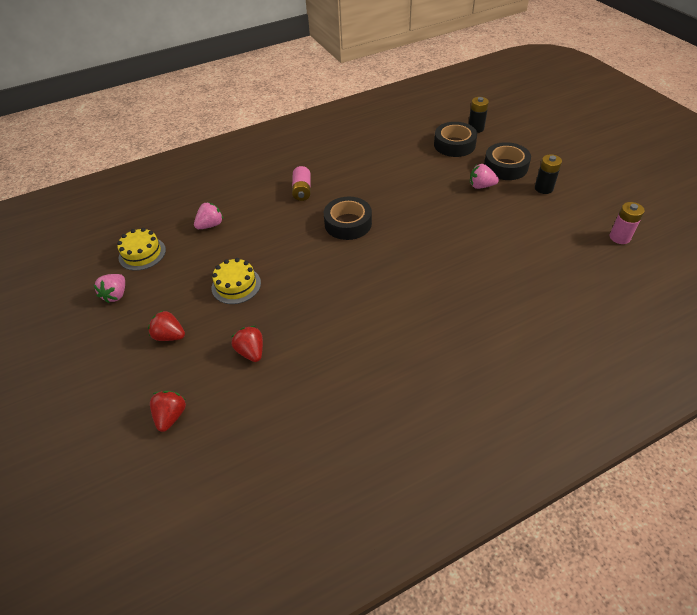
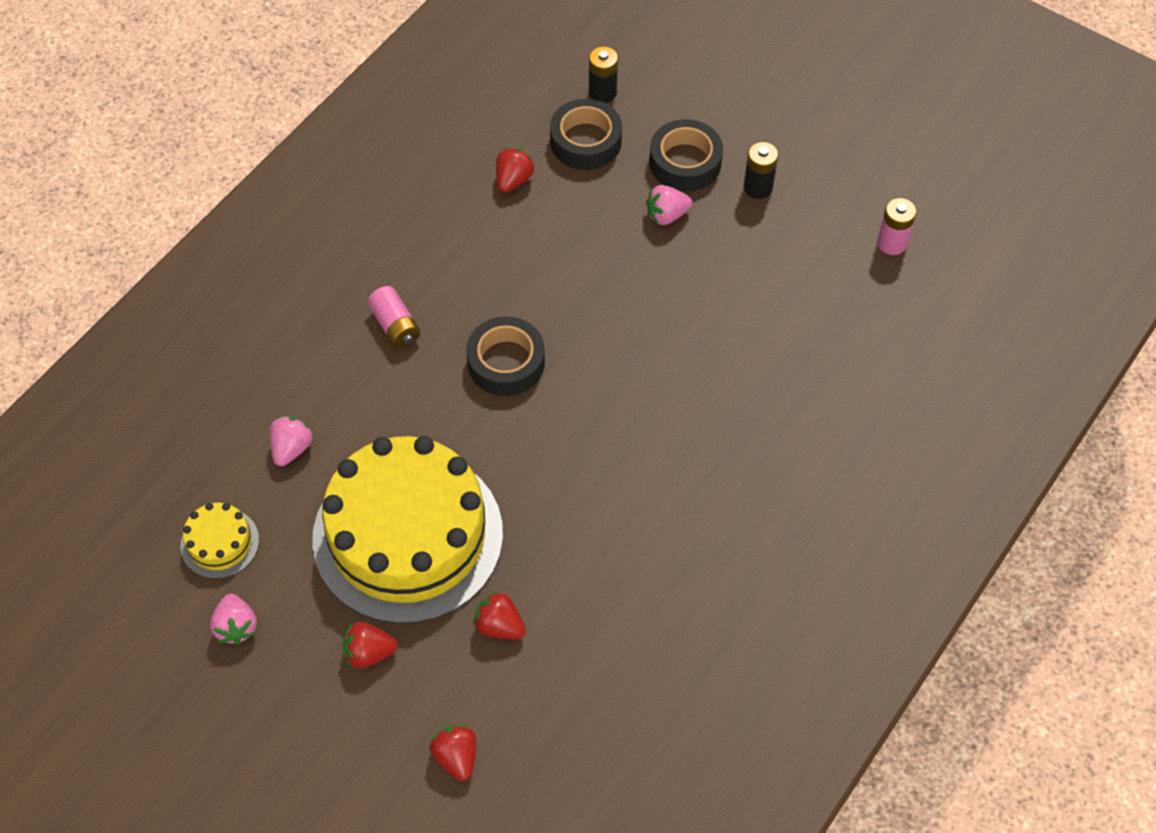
camera: 30 degrees left, 10 degrees up
yellow cake [212,258,261,304] -> yellow cake [312,436,503,624], size x2.44
none -> red strawberry [496,147,535,193]

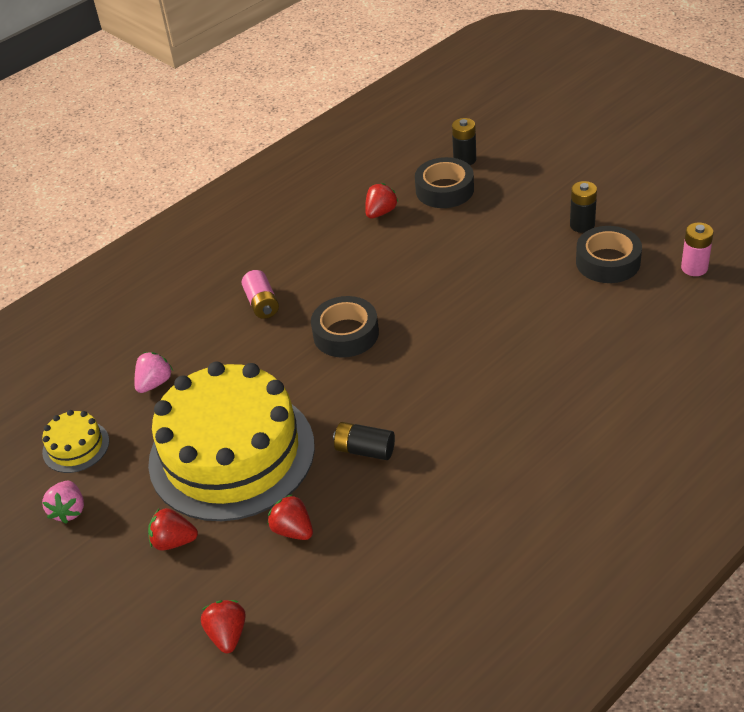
camera: 15 degrees right, 15 degrees down
pink strawberry [646,185,692,225] -> none
black tape [649,119,723,191] -> black tape moved to [576,226,642,283]
none -> black battery [333,422,395,460]

